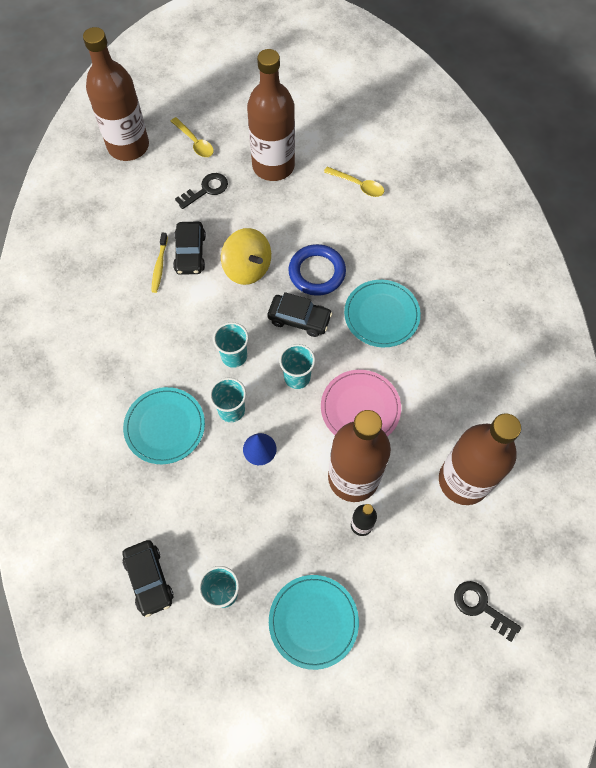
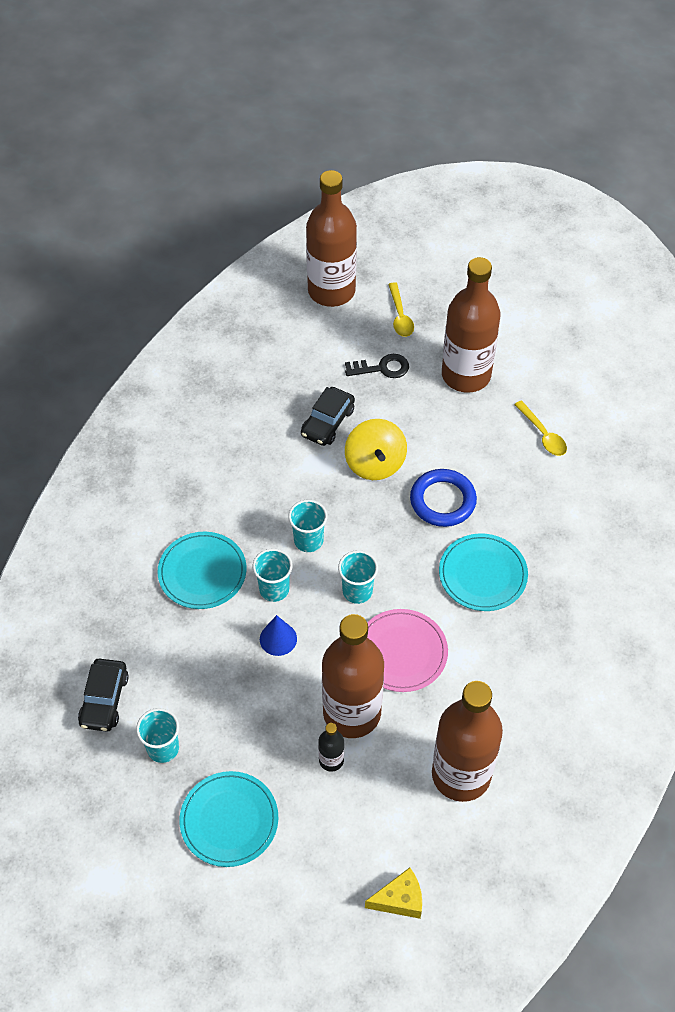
camera: 30 degrees right, 10 degrees down
yellow toothbrush [151,233,168,293] -> none
black car [267,292,332,337] -> none
black key [454,581,521,642] -> yellow cheese [365,868,422,919]

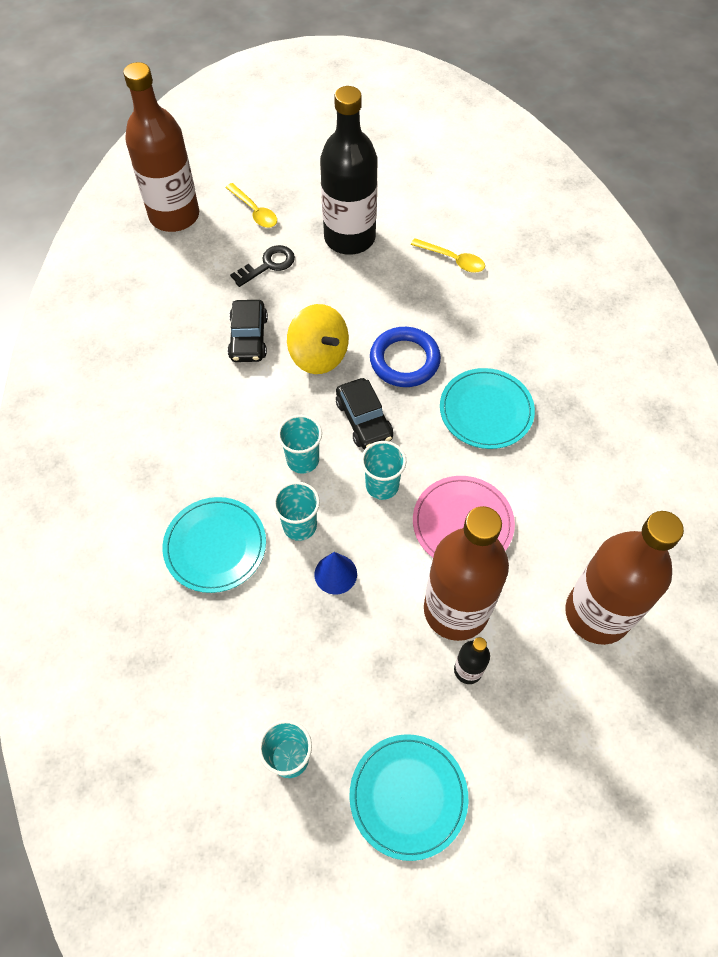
camera: 30 degrees left, 5 degrees up
black car [78,659,129,732] -> black car moved to [336,378,393,449]
yellow cheese [365,868,422,919] -> none
brown bottle [442,257,500,393] -> black bottle [320,86,378,255]

